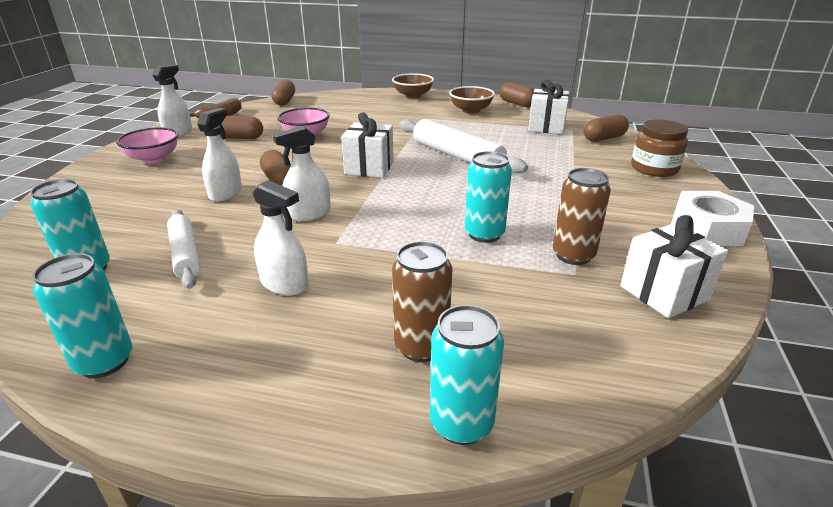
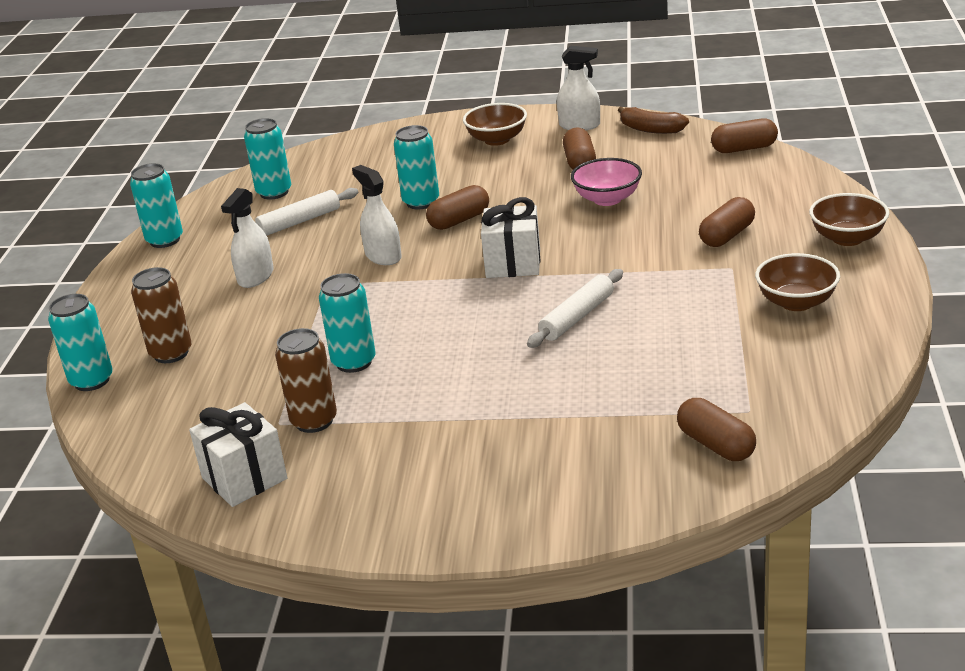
camera: 85 degrees right, 0 degrees up
pink bowl [116,127,178,163] -> brown bowl [463,103,527,146]
white spray bottle [197,108,242,202] -> turquoise can [394,125,439,209]
white rolling pin [400,119,528,173] -> white rolling pin [527,269,623,348], size x0.65
brown capsule [499,82,534,107] -> brown capsule moved to [699,197,755,247]
white gift [528,80,569,134] -> none
brown jar [631,120,688,177] -> none
white nut [671,191,754,246] -> none

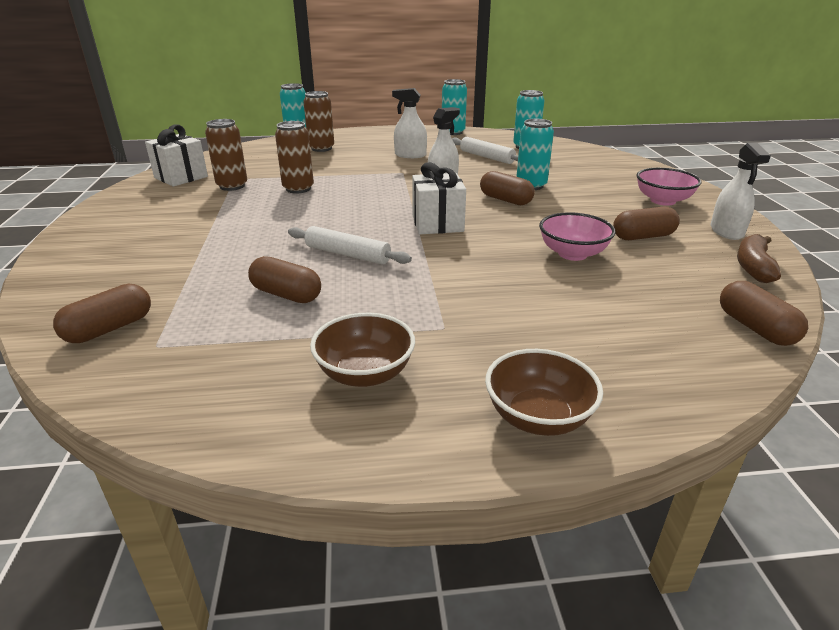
camera: 75 degrees right, 0 degrees up
turquoise can [319,273,376,373] -> brown can [275,121,314,193]
brown bowl [463,103,527,146] -> pink bowl [637,168,702,206]
brown capsule [699,197,755,247] -> brown capsule moved to [248,256,321,303]

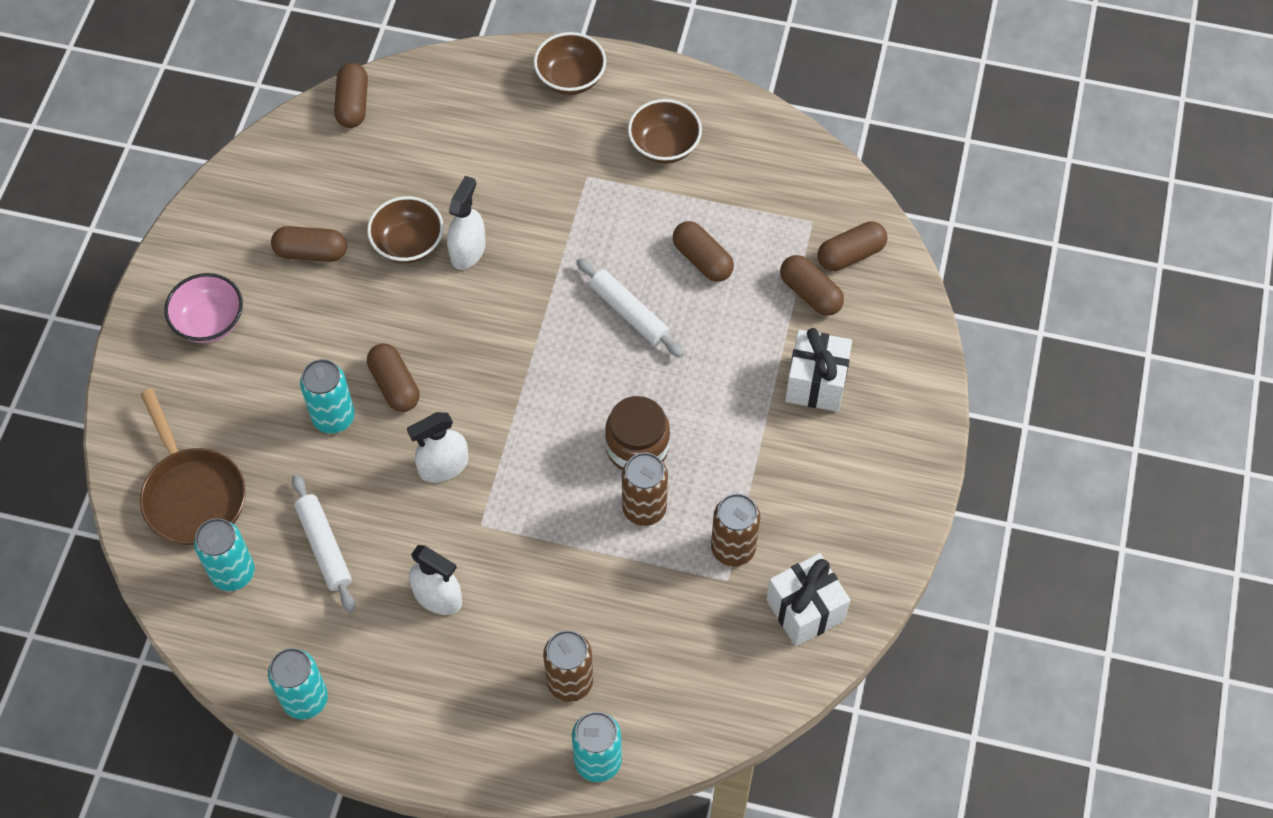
camera: 160 degrees left, 30 degrees up
white gift [412,162,466,234] -> white gift moved to [785,328,852,412]
pink bowl [539,212,616,261] -> brown bowl [367,196,444,264]
white spray bottle [711,143,771,240] -> white spray bottle moved to [447,176,486,270]
brown banana [737,234,781,283] -> none
none -> brown pan [140,388,246,545]
none -> brown jar [605,396,670,470]
none -> brown capsule [780,255,844,316]

